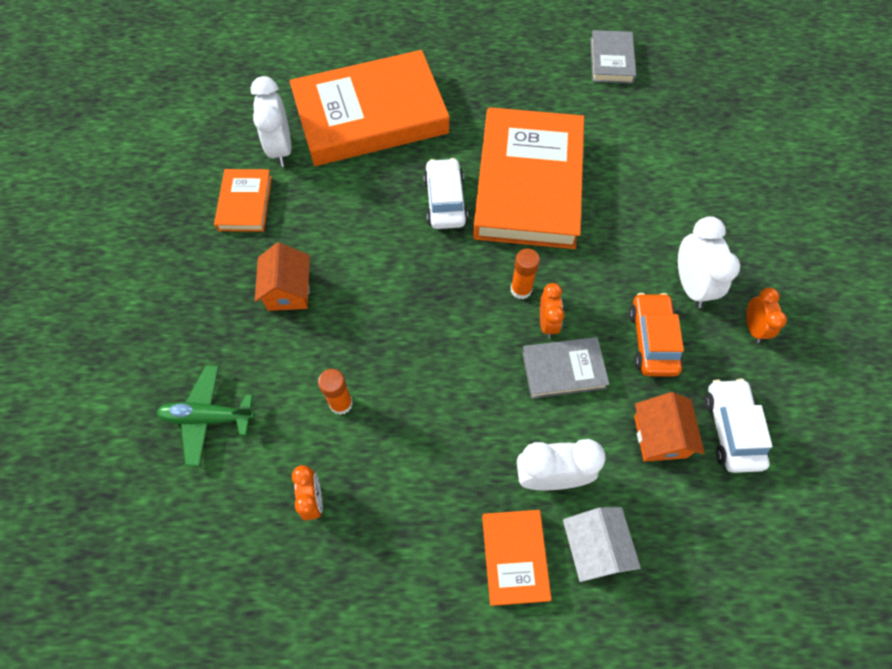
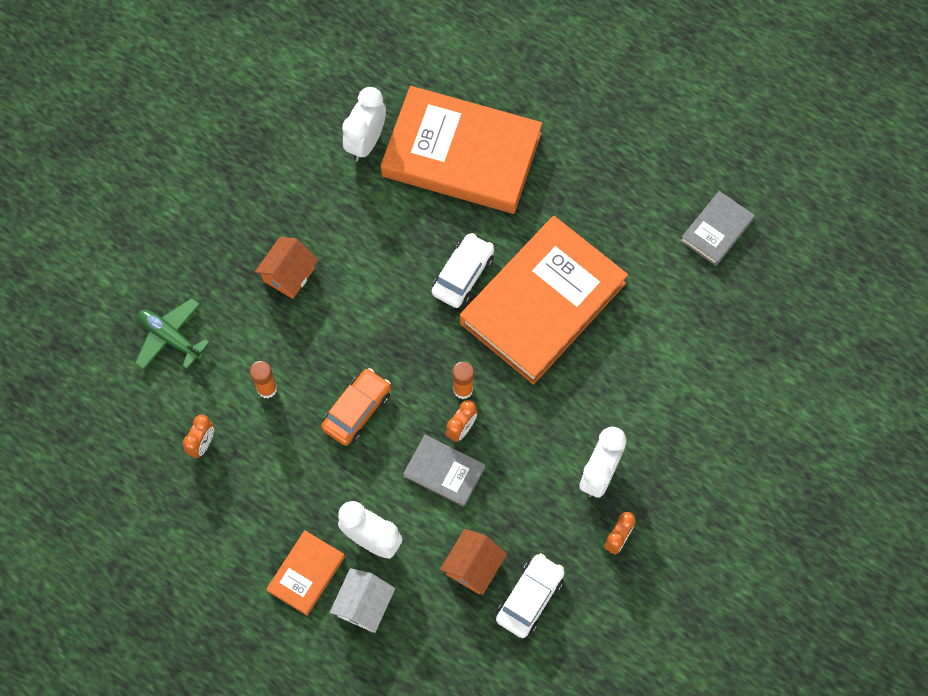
camera: 35 degrees right, 5 degrees up
orange book [214,169,272,232] -> none
orange car [629,293,684,377] -> orange car moved to [321,368,391,446]

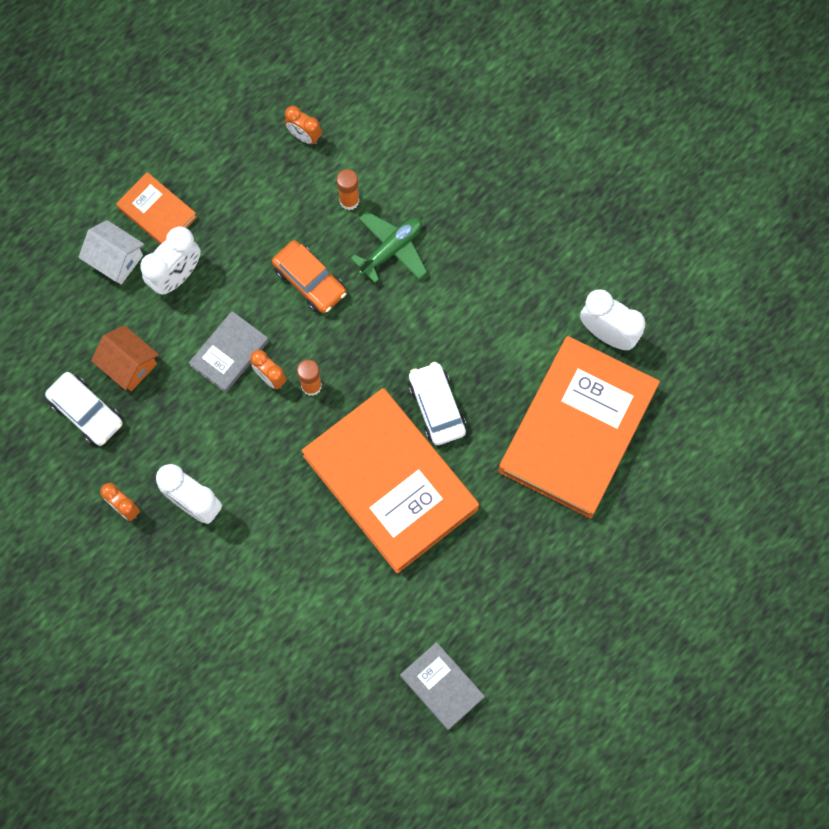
camera: 100 degrees right, 5 degrees up
green plane [135,298,210,370] -> green plane moved to [351,211,427,283]
orange house [255,237,318,299] -> none
white car [432,233,494,308] -> white car turned 150 degrees counterclockwise [408,362,466,445]

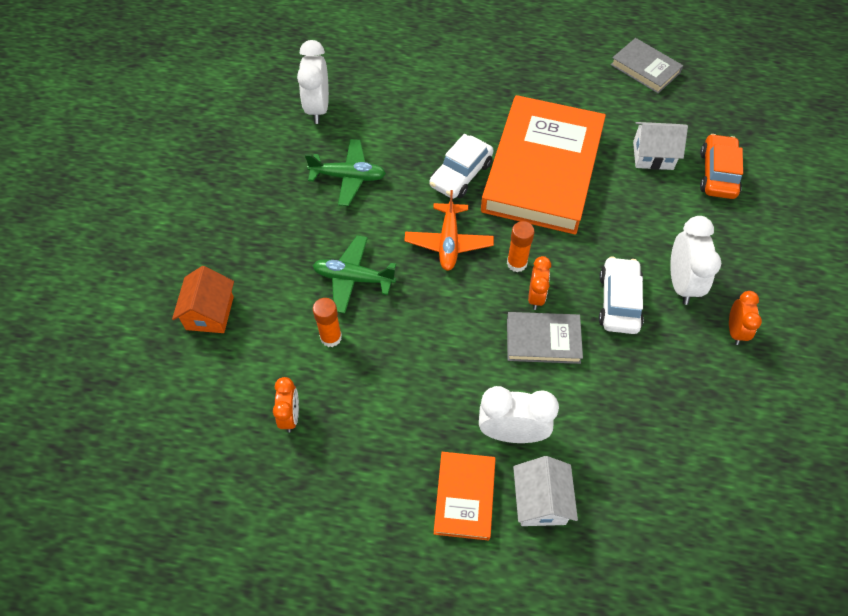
camera: 125 degrees left, 15 degrees down
white car [45,372,123,446] -> white car moved to [599,257,644,334]
orange house [91,325,159,391] -> orange house moved to [172,266,234,333]
orange car [272,240,346,313] -> orange car moved to [700,134,743,199]
grey book [400,642,485,730] -> grey book turned 60 degrees counterclockwise [611,38,683,93]
orange book [498,336,660,519] -> none
none -> green plane [305,139,386,206]
none -> orange plane [404,190,494,271]
none -> white house [633,122,688,170]

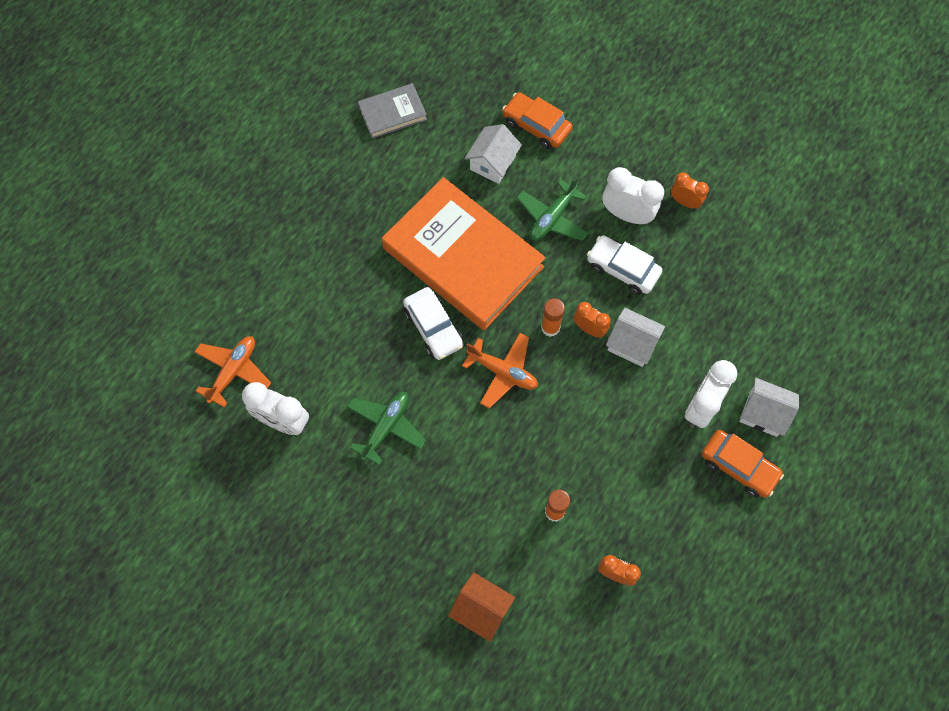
camera: 65 degrees left, 10 degrees up
green plane [312,235,396,313] -> green plane moved to [517,176,588,241]
orange book [434,452,495,541] -> orange car [702,430,784,498]
grey book [507,312,583,364] -> white house [606,308,665,367]
none -> orange plane [195,336,271,408]

